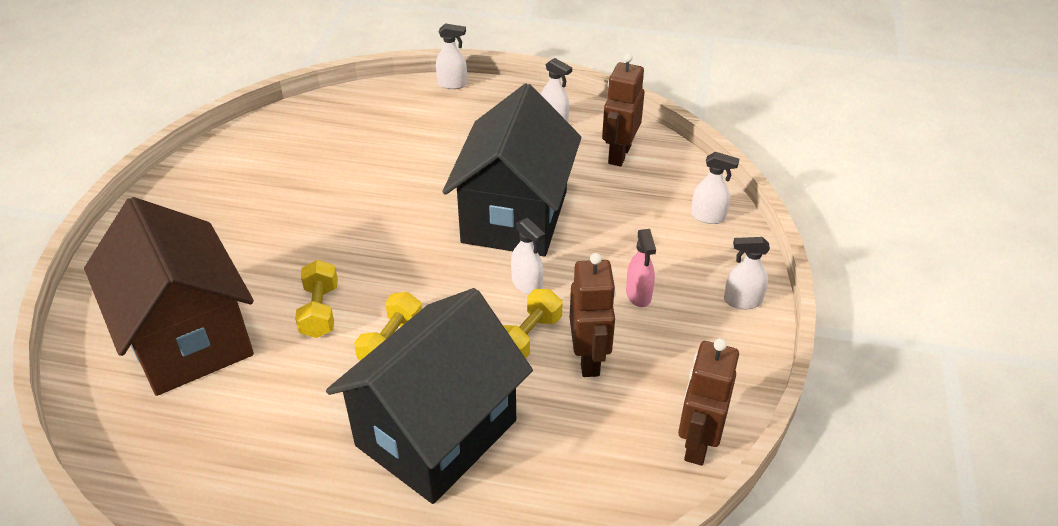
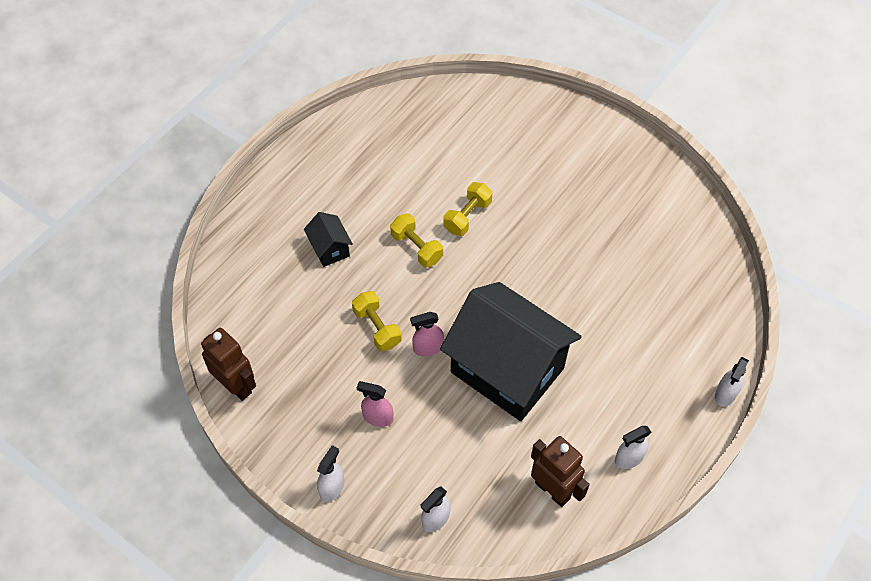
camera: 115 degrees right, 15 degrees up
brown house [84,197,254,396] -> none
yellow dumbbell [295,260,338,338] -> yellow dumbbell turned 75 degrees counterclockwise [443,182,492,236]
black house [326,288,533,504] -> black house [304,212,353,267], size x0.41
white spray bottle [511,218,545,294] -> pink spray bottle [410,312,444,356]
brown robot [570,253,616,377] -> none

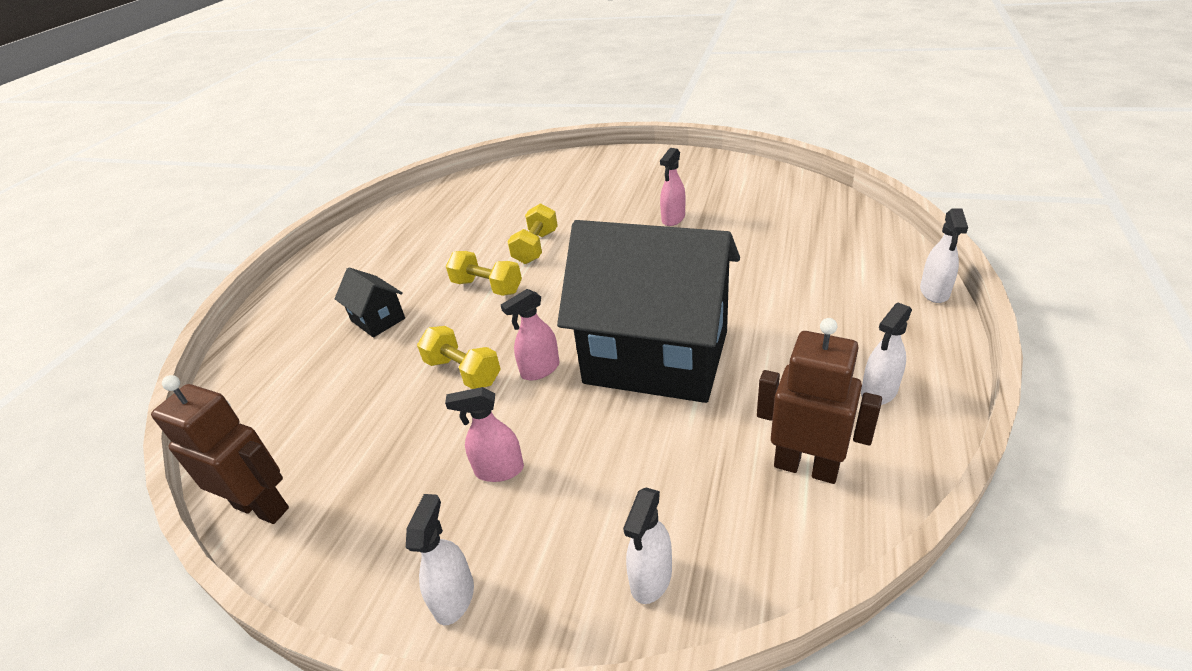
camera: 15 degrees left, 20 degrees down
none -> pink spray bottle [660,148,685,226]

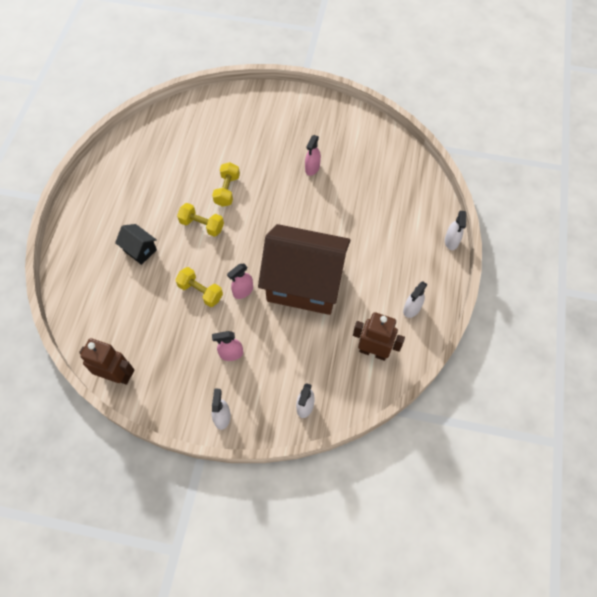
camera: 10 degrees left, 25 degrees up
black house [557,220,740,403] -> brown house [258,224,351,315]

